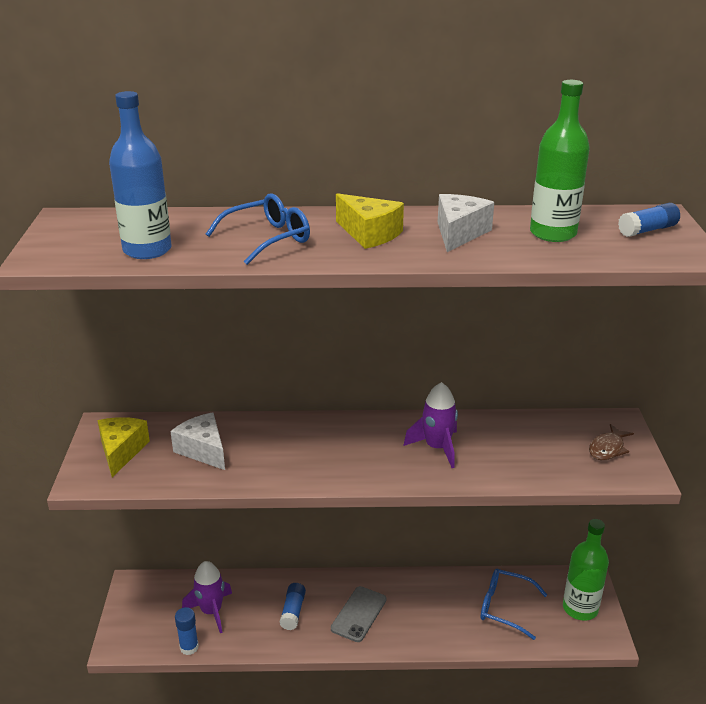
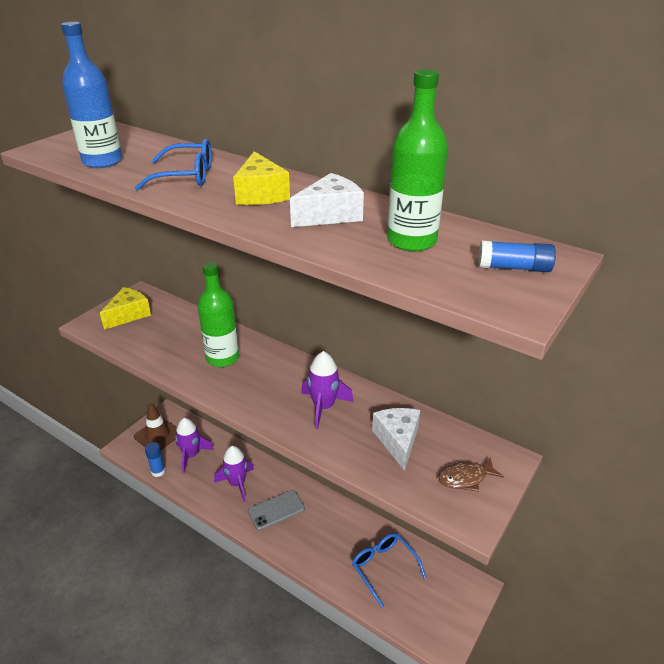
camera: 35 degrees right, 5 degrees up
white cheese [170,412,225,470] -> white cheese moved to [372,408,420,471]
blue glue stick [280,583,306,630] -> purple rocket [214,446,254,502]
green bottle [563,519,609,621] -> green bottle moved to [198,262,239,367]
none -> brown traffic cone [134,402,177,450]

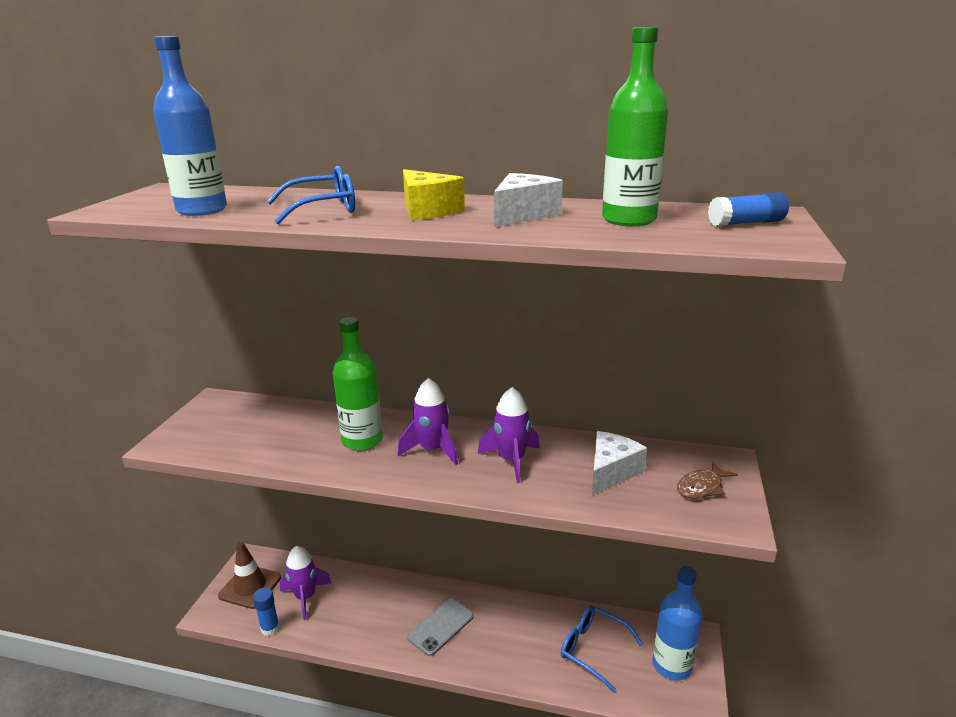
camera: 20 degrees left, 10 degrees down
yellow cheese [100,287,151,330] -> none
purple rocket [214,446,254,502] -> purple rocket moved to [398,378,458,465]
white cheese [372,408,420,471] -> white cheese turned 60 degrees clockwise [592,431,647,495]
none -> blue bottle [653,566,702,680]

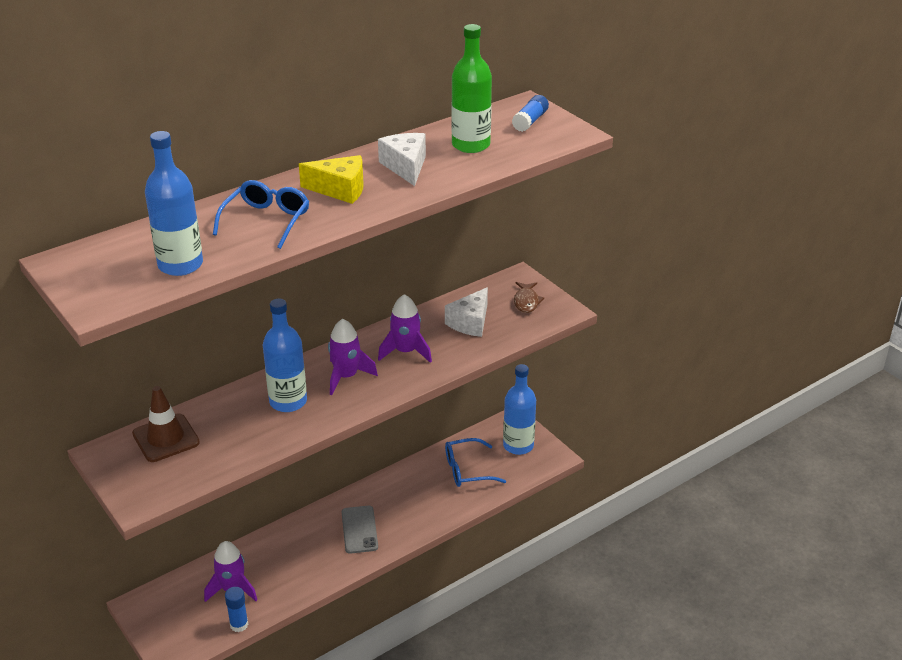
camera: 50 degrees left, 10 degrees up
brown traffic cone [218,542,281,609] -> brown traffic cone moved to [132,386,200,462]
green bottle [333,317,383,451] -> blue bottle [263,298,307,412]
white cheese [592,431,647,495] -> white cheese turned 135 degrees counterclockwise [445,287,488,337]

